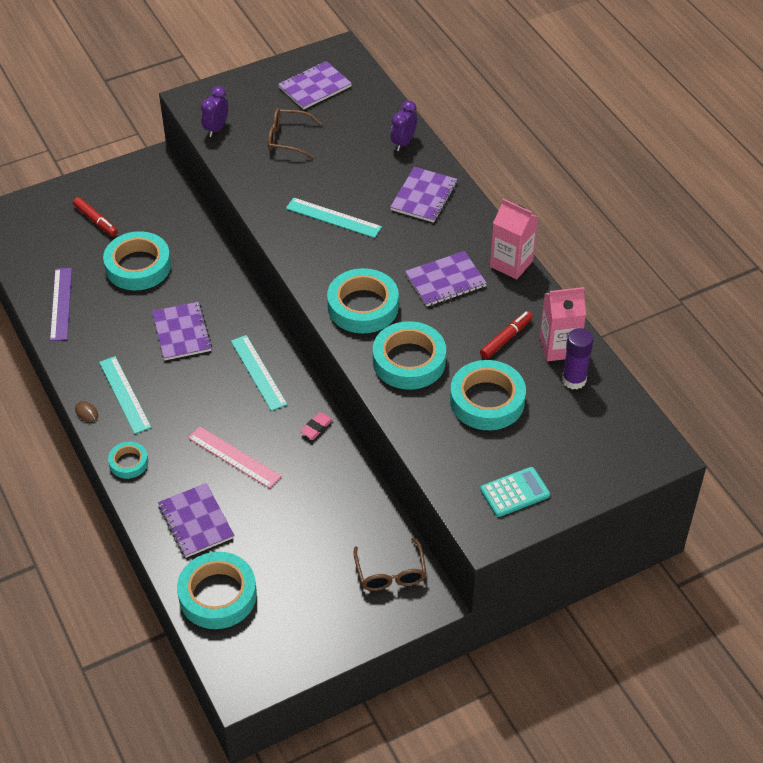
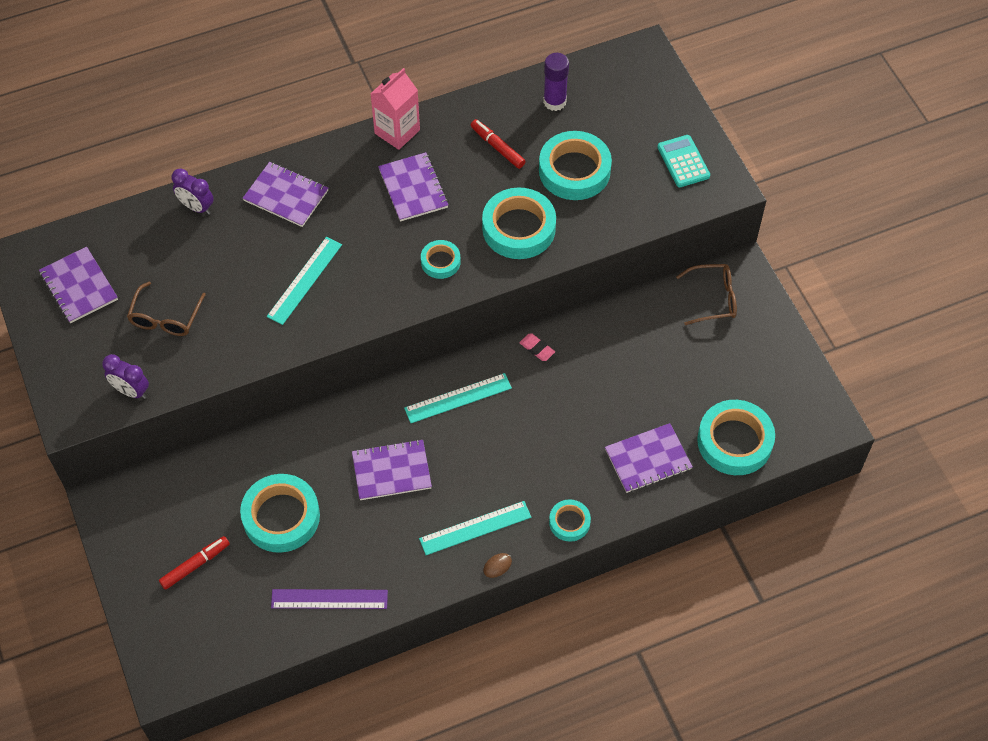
camera: 85 degrees left, 10 degrees up
pink ruler [188,426,281,489] -> none
turquoise tape [327,268,399,333] -> turquoise tape [421,240,461,279], size x0.53
pink carton [540,287,586,361] -> none

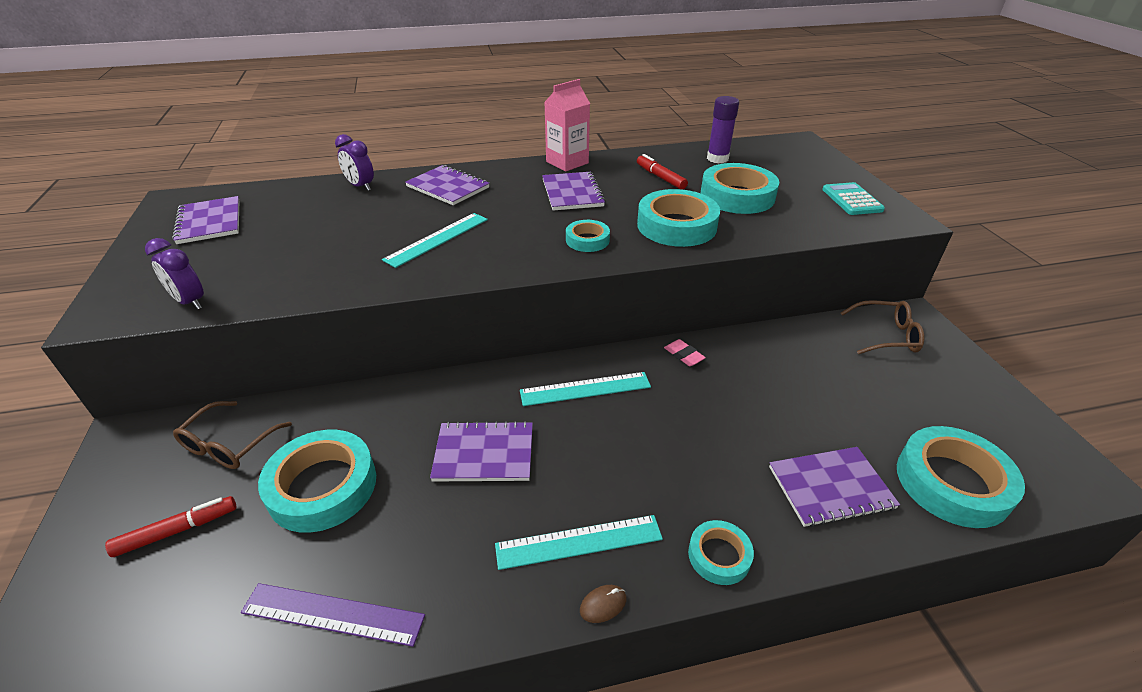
camera: 10 degrees right, 20 degrees down
brown glasses [127,282,206,336] -> brown glasses moved to [173,401,292,469]

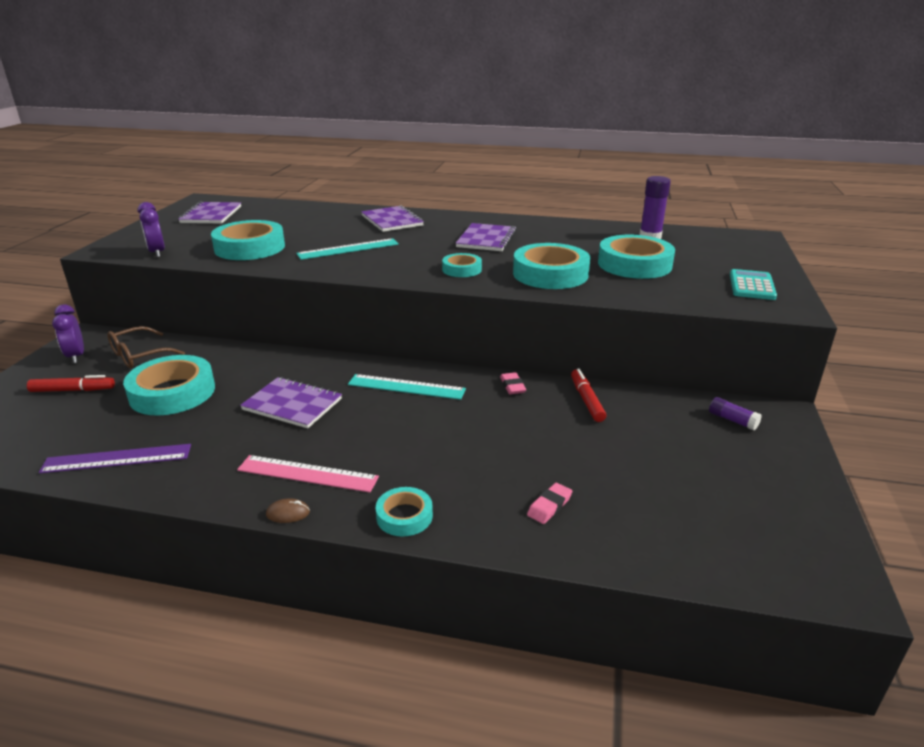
camera: 25 degrees right, 10 degrees down
purple ruler [241,583,425,647] -> purple ruler turned 45 degrees counterclockwise [39,444,191,473]
purple clock [335,134,374,191] -> purple clock moved to [52,304,84,363]
turquoise ruler [495,515,663,570] -> pink ruler [237,455,379,492]
pink carton [544,79,590,172] -> none
red marker [637,154,688,190] -> red marker moved to [571,368,606,422]
purple notebook [769,447,900,527] -> pink eraser [527,483,572,524]
brown glasses [841,300,924,354] -> purple glue stick [709,397,762,431]
turquoise tape [897,426,1025,528] -> turquoise tape moved to [211,220,285,260]

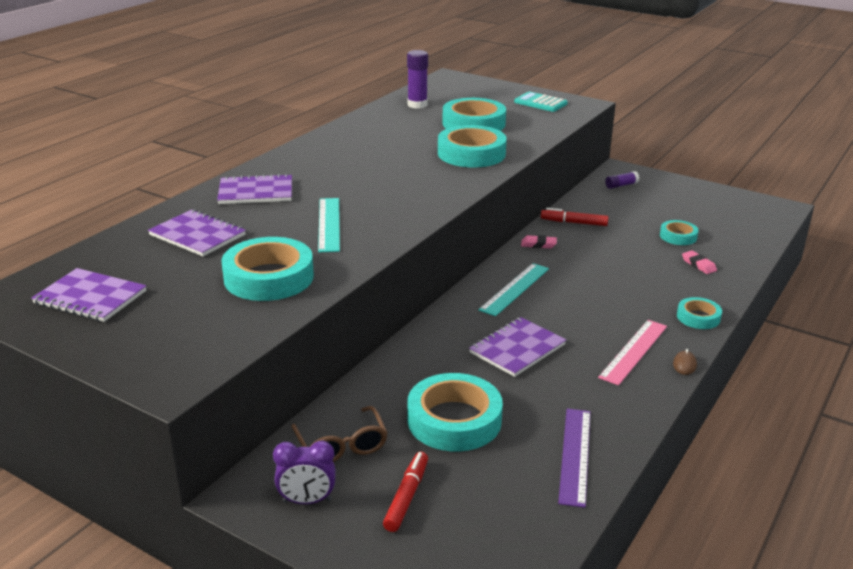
camera: 70 degrees left, 0 degrees up
purple clock [138,202,165,258] -> none
turquoise tape [442,253,482,277] -> turquoise tape moved to [660,220,699,245]
purple notebook [456,223,516,251] -> purple notebook moved to [148,209,246,256]

